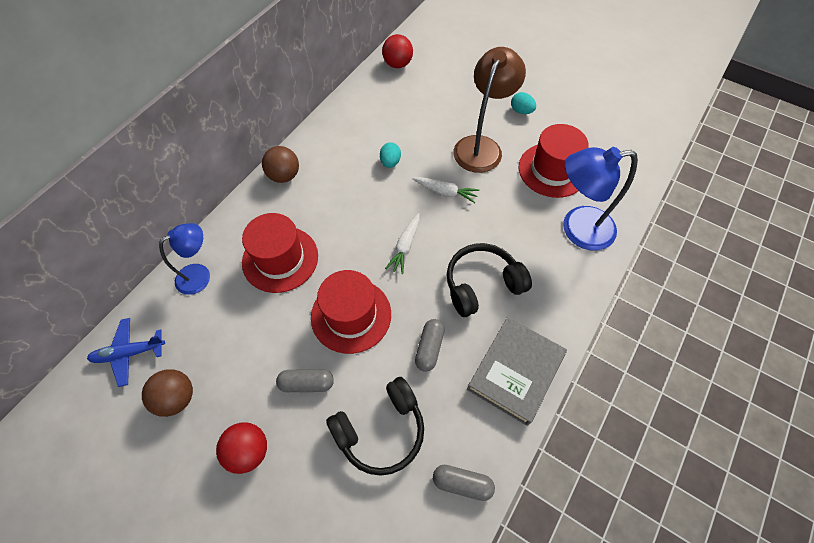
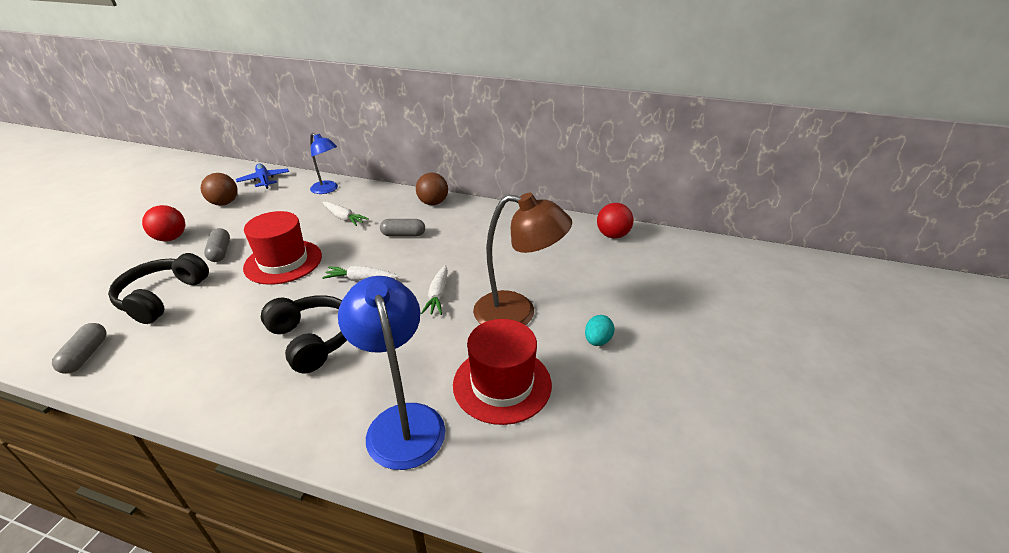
camera: 75 degrees right, 25 degrees down
red hat [242,213,318,293] -> white carrot [323,202,369,226]
black headphones [326,377,424,476] -> black headphones turned 60 degrees clockwise [108,253,209,324]
turquoise egg [380,142,401,168] -> none
grey capsule [415,319,444,372] -> grey capsule moved to [380,219,425,236]
grey book [467,317,567,426] -> none

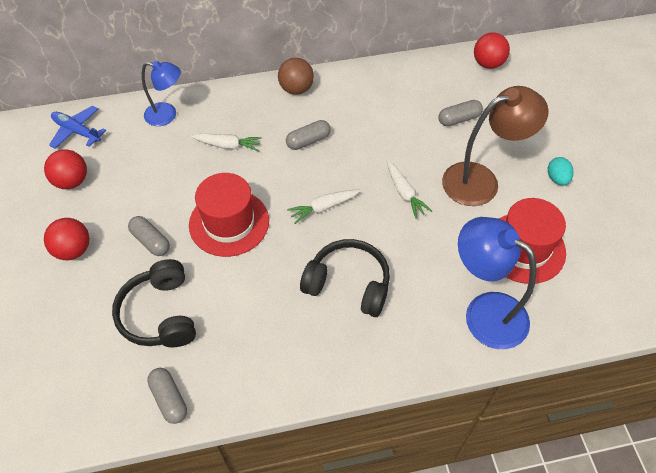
camera: 30 degrees left, 20 degrees up
brown ball [201,173,238,205] -> red ball [44,149,87,189]
none -> grey capsule [439,100,483,126]

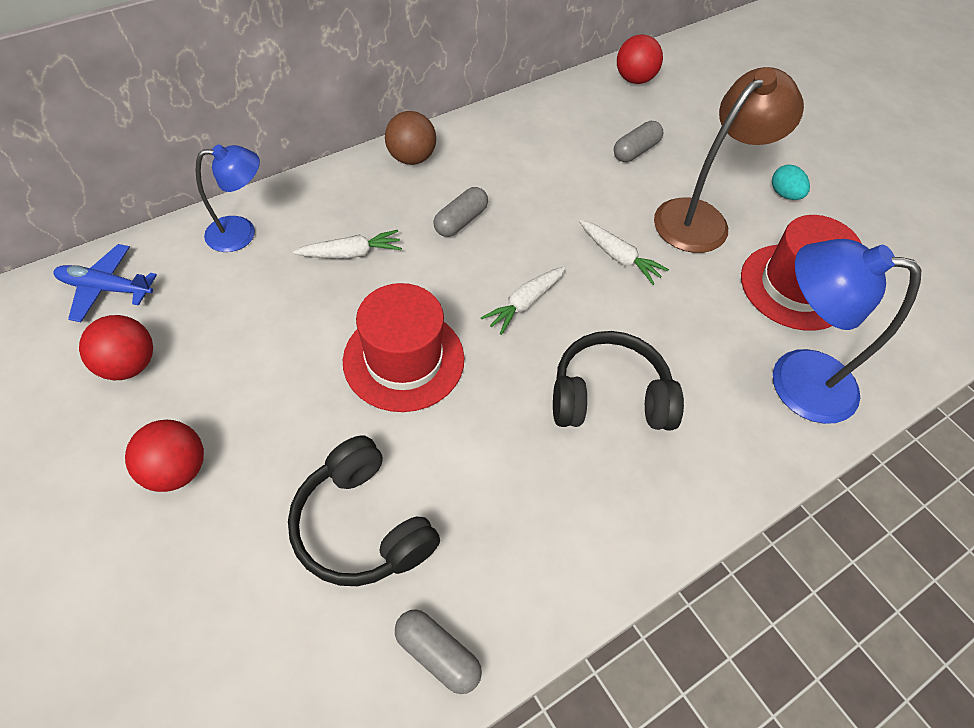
camera: 25 degrees left, 0 degrees up
grey capsule [128,216,170,256] -> none

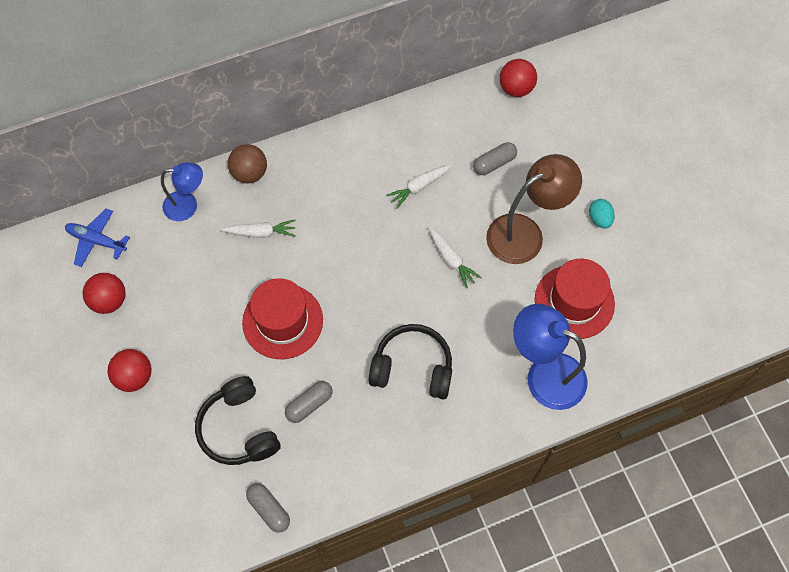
camera: 15 degrees right, 10 degrees up
brown ball [385,111,436,165] -> brown ball moved to [228,144,267,183]
grey capsule [433,187,488,237] -> grey capsule moved to [285,381,333,423]
white carrot [481,266,566,335] -> white carrot moved to [386,165,451,209]

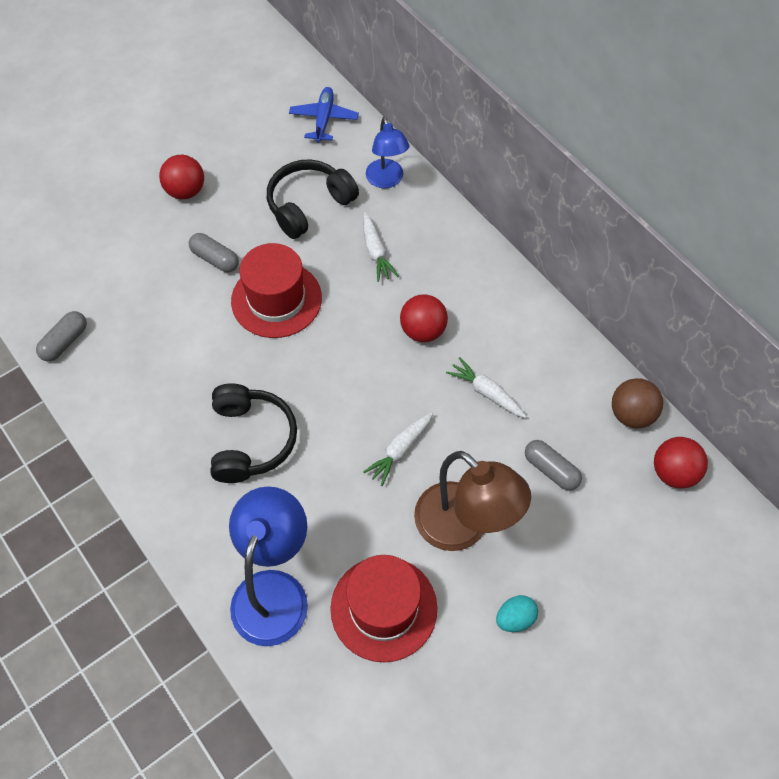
camera: 75 degrees right, 5 degrees down
red ball [83,273,126,314] -> red ball moved to [400,294,448,342]
black headphones [195,376,280,465] -> black headphones moved to [267,159,359,239]
brown ball [228,144,267,183] -> brown ball moved to [612,378,663,428]
grey capsule [285,381,333,423] -> grey capsule moved to [189,233,239,272]

